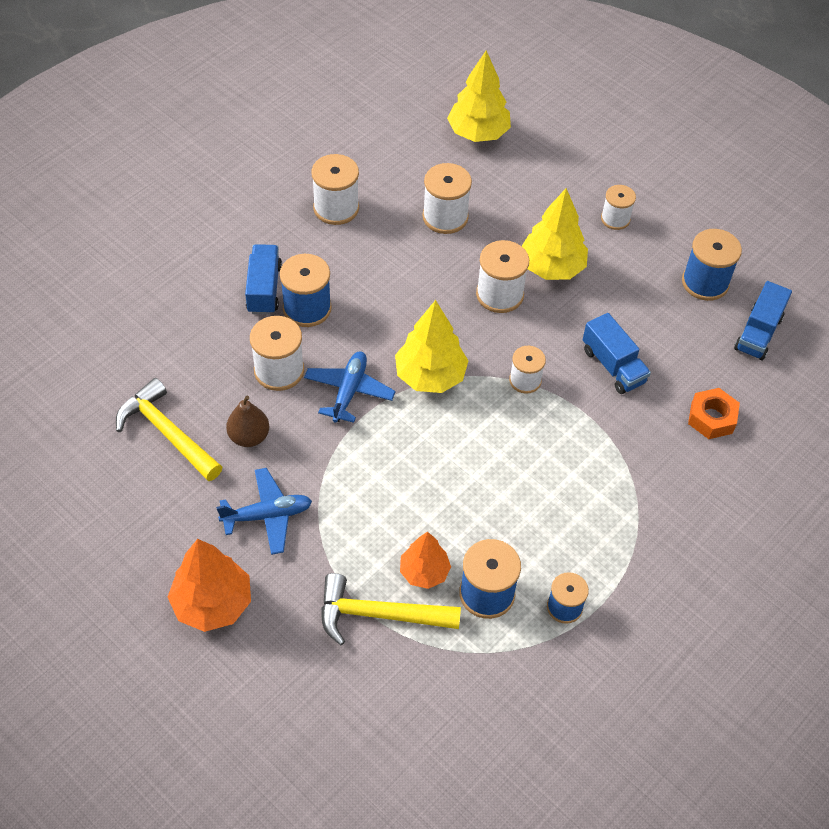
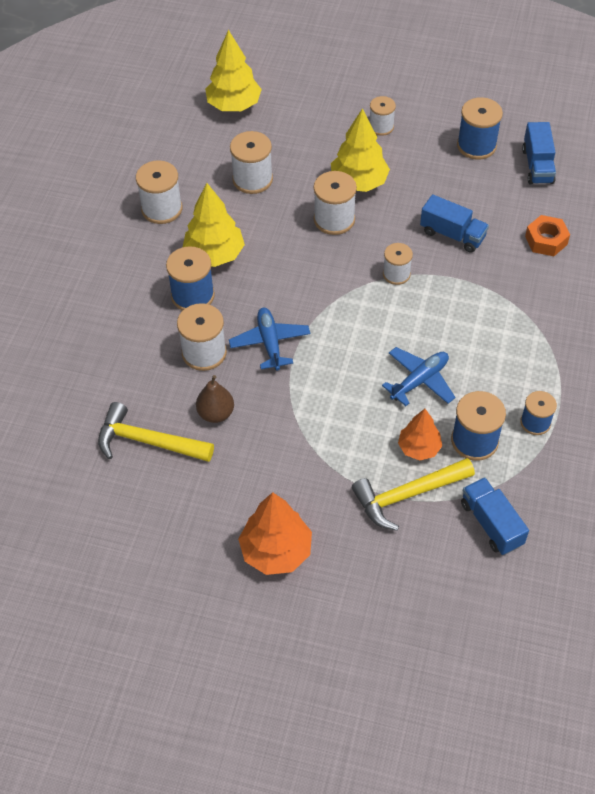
camera: 25 degrees left, 0 degrees up
blue plane [216,468,312,555] -> blue plane moved to [382,347,455,406]
blue truck [245,244,282,315] -> blue truck moved to [461,477,529,555]
yellow tree [395,300,468,393] -> yellow tree moved to [183,183,245,267]

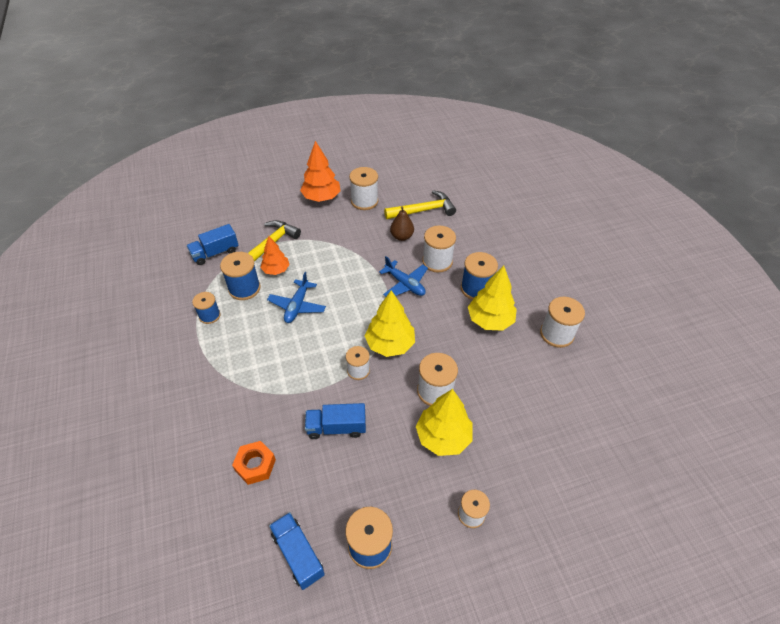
camera: 145 degrees right, 5 degrees down
yellow tree [205,30,262,111] -> yellow tree moved to [365,290,415,357]
white spool [230,131,273,194] -> white spool moved to [349,167,378,210]
blue truck [461,477,529,555] -> blue truck turned 120 degrees clockwise [187,224,239,265]

